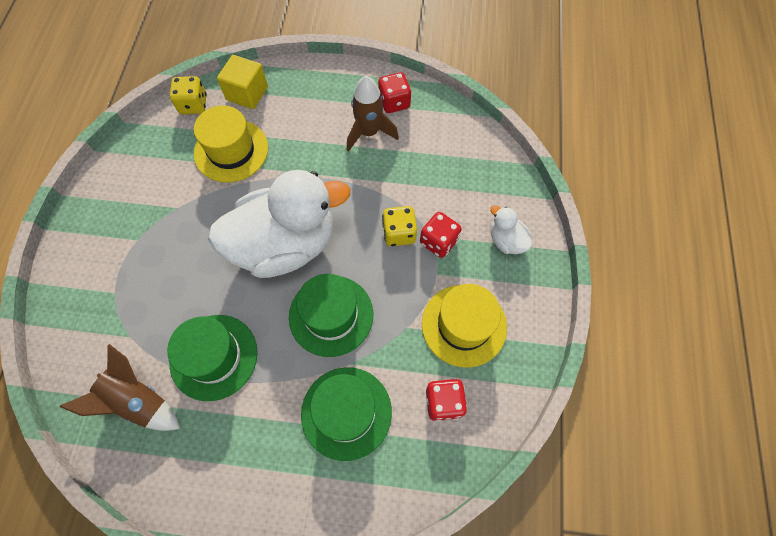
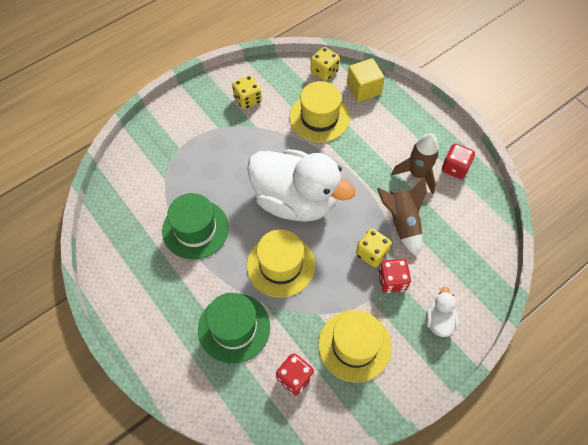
camera: 45 degrees right, 5 degrees down
brown rocket [60,344,180,431] -> brown rocket moved to [377,177,427,257]
green hat [289,274,373,357] -> yellow hat [247,229,315,298]
none -> yellow dice [232,75,262,109]

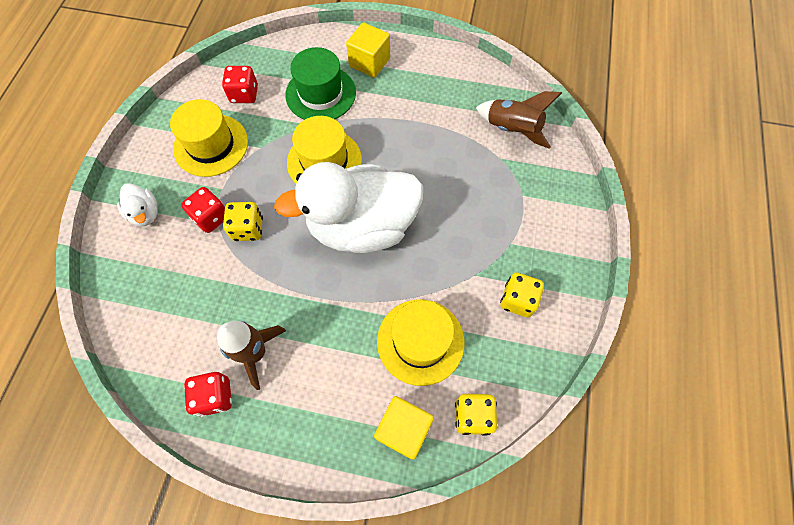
camera: 140 degrees right, 5 degrees up
green hat [162,193,229,259] -> none
brown rocket [377,177,427,257] -> brown rocket moved to [476,91,562,149]
none -> yellow cube [346,22,390,78]

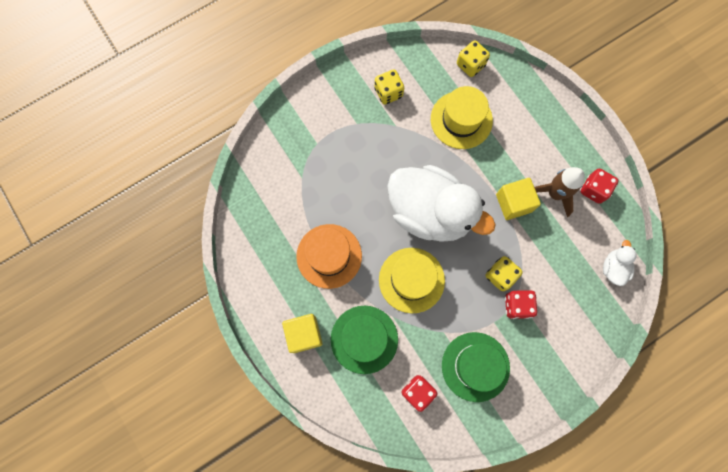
camera: 135 degrees left, 10 degrees up
white duck [117,183,158,226] -> white duck moved to [603,240,637,286]
yellow hat [170,99,248,177] -> green hat [442,332,510,402]
yellow cube [374,396,434,459] -> yellow cube moved to [496,178,541,220]
brown rocket [476,91,562,149] -> none
none -> orange hat [296,224,362,289]

